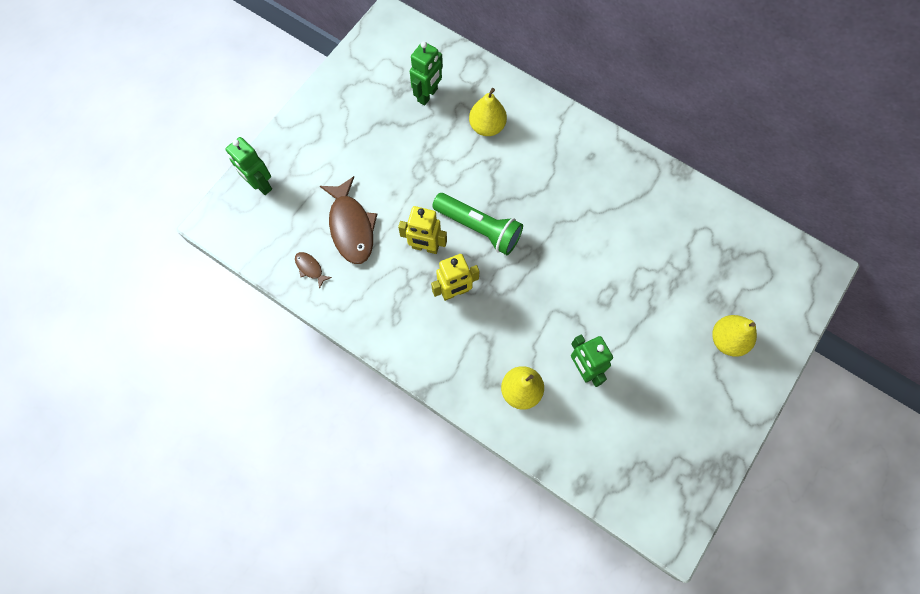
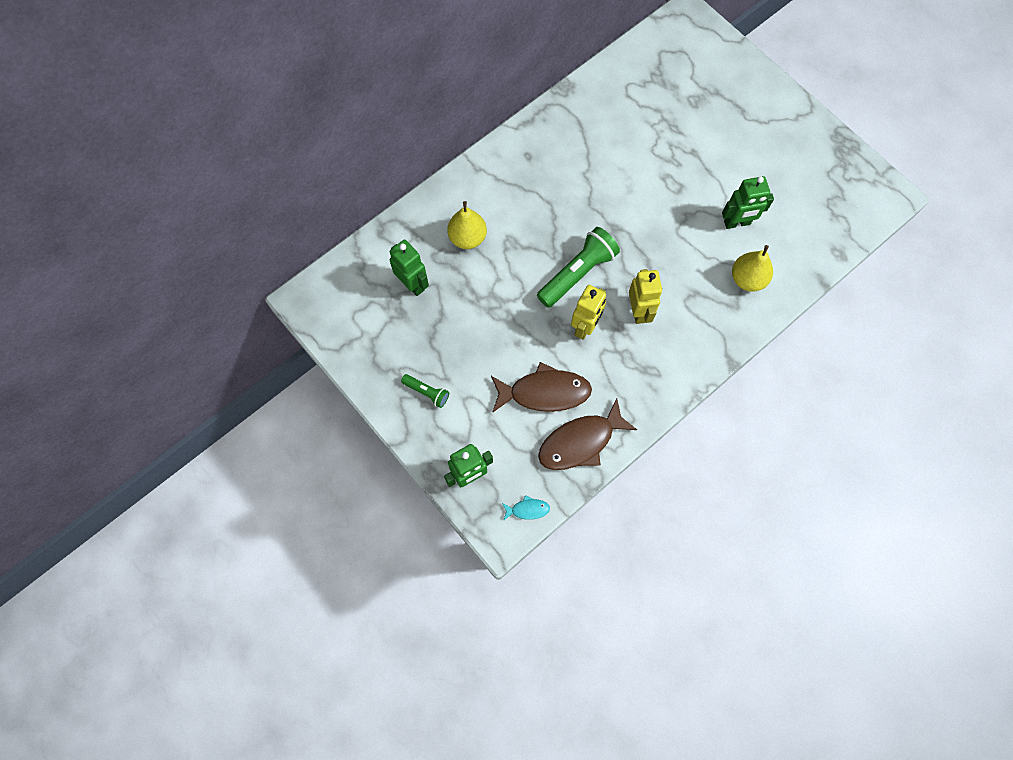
camera: 75 degrees left, 0 degrees up
brown fish [295,252,332,289] -> brown fish [538,398,637,470], size x2.20
yellow pear [712,315,757,357] -> none
none -> green flashlight [401,374,449,408]
none -> turquoise fish [502,495,550,520]

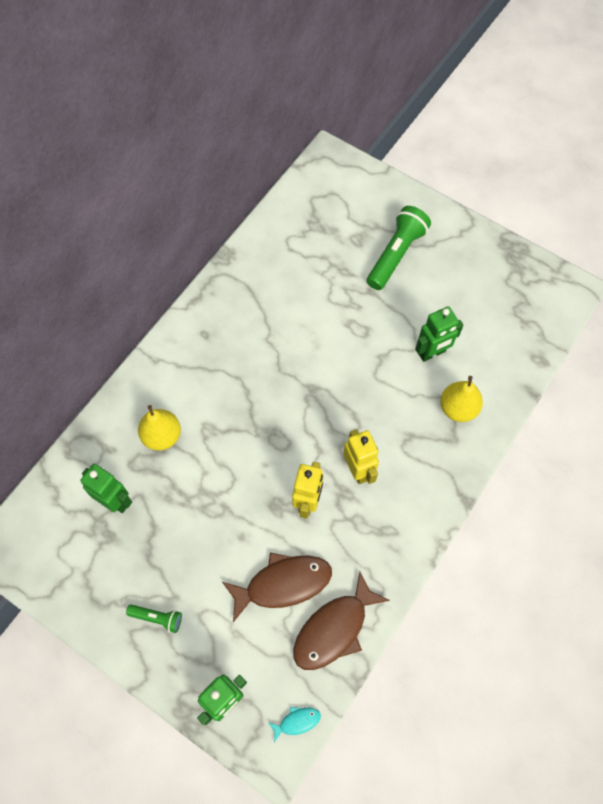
camera: 15 degrees left, 5 degrees down
green flashlight [537,227,620,308] -> green flashlight moved to [367,206,431,290]

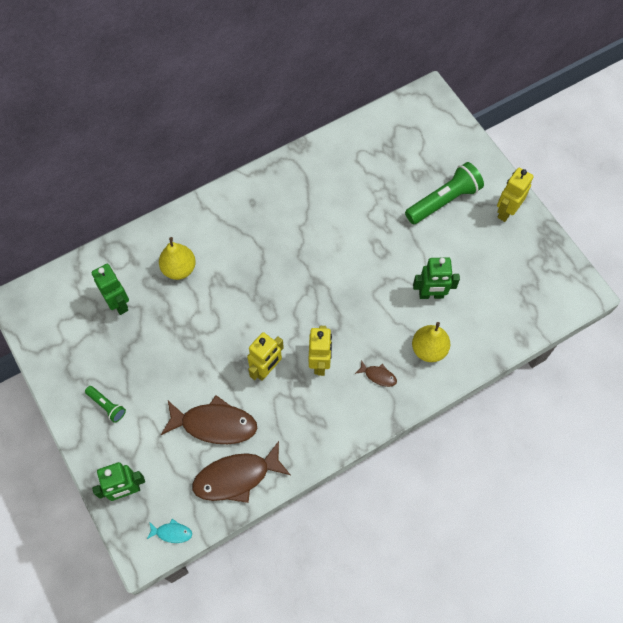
camera: 25 degrees right, 0 degrees up
none -> brown fish [355,360,397,387]
none -> yellow robot [497,168,534,222]

